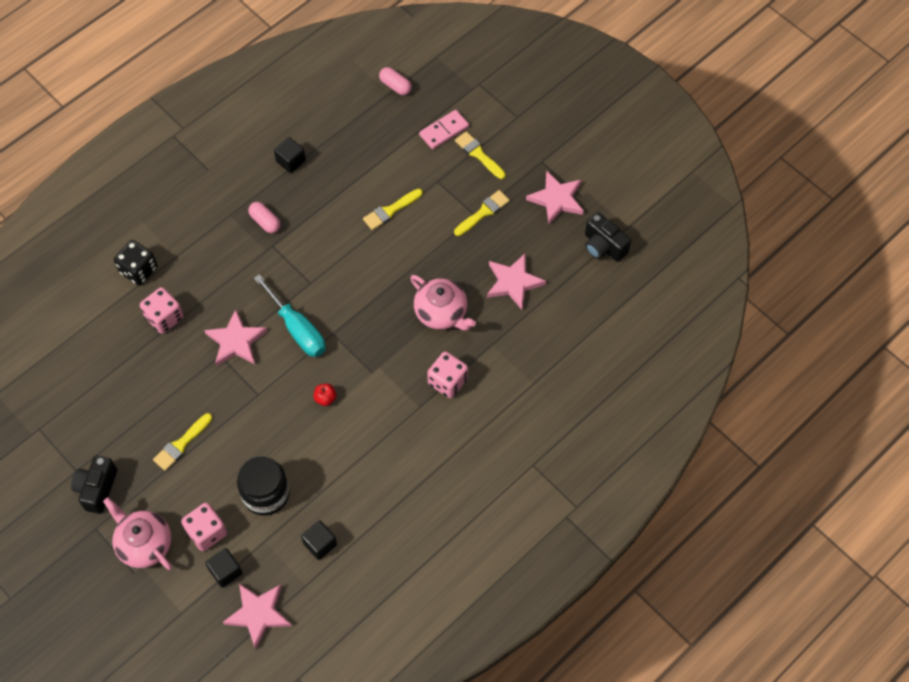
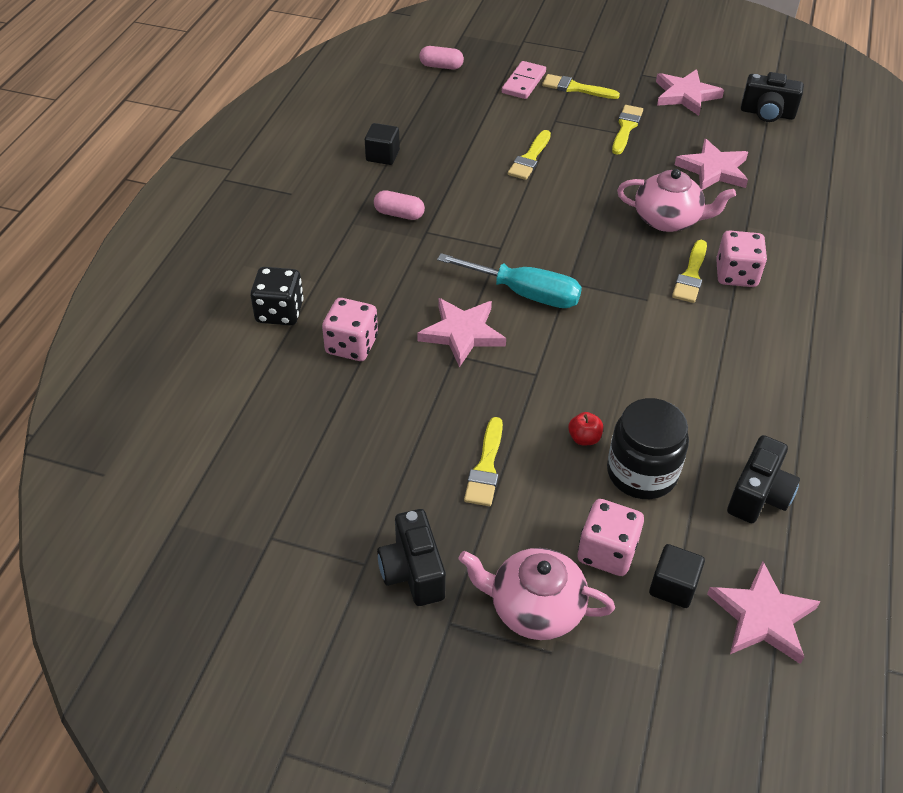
camera: 30 degrees left, 15 degrees down
black cube [301,520,337,560] -> black camera [727,435,800,523]
red apple [314,384,337,406] -> red apple moved to [568,412,603,445]
none -> yellow brush [672,240,707,303]

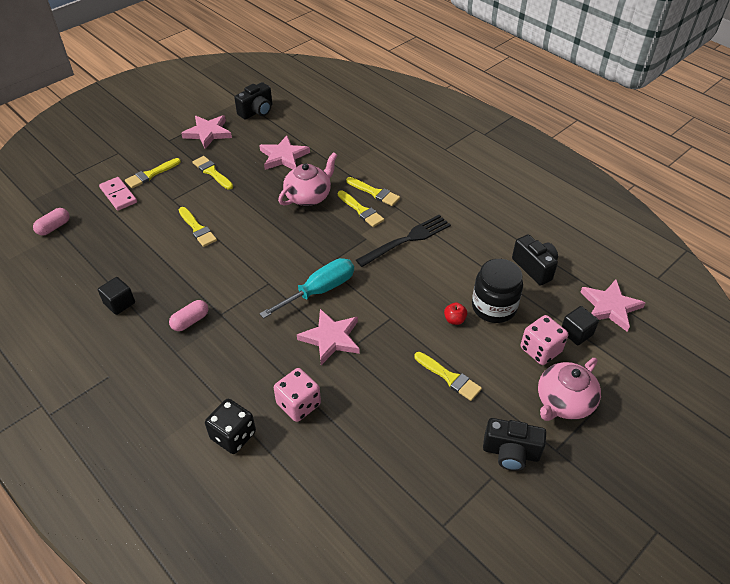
camera: 60 degrees left, 0 degrees up
pink dice [716,230,767,287] -> yellow brush [346,177,400,206]
none -> black fork [356,215,451,267]

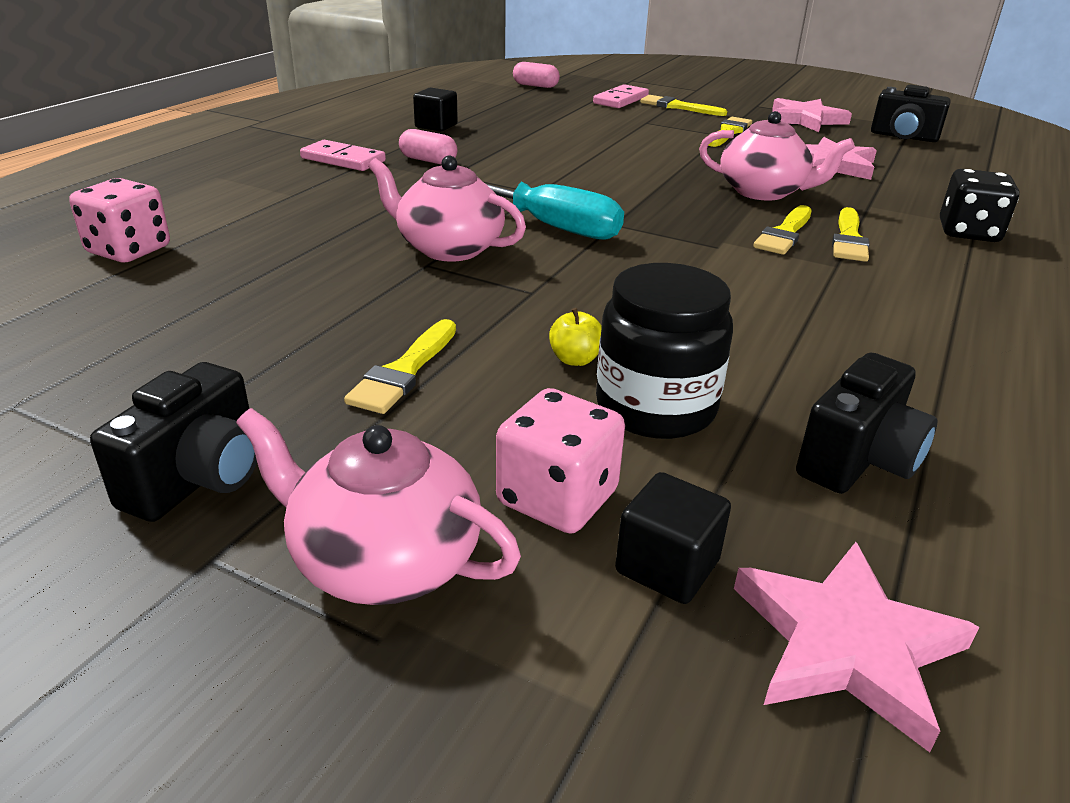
camera: 70 degrees right, 15 degrees down
yellow brush [179,207,217,247] -> none
black dice [205,399,256,454] -> black dice moved to [940,169,1019,242]
pink dice [274,368,321,422] -> pink dice moved to [69,178,170,263]
pink star [297,309,360,365] -> pink teapot [368,155,526,262]
black fork [356,215,451,267] -> none
red apple [444,303,467,325] -> yellow apple [549,308,602,366]
black camera [483,418,546,471] -> black camera turned 150 degrees counterclockwise [90,362,257,522]
none -> pink domino [300,140,386,171]

